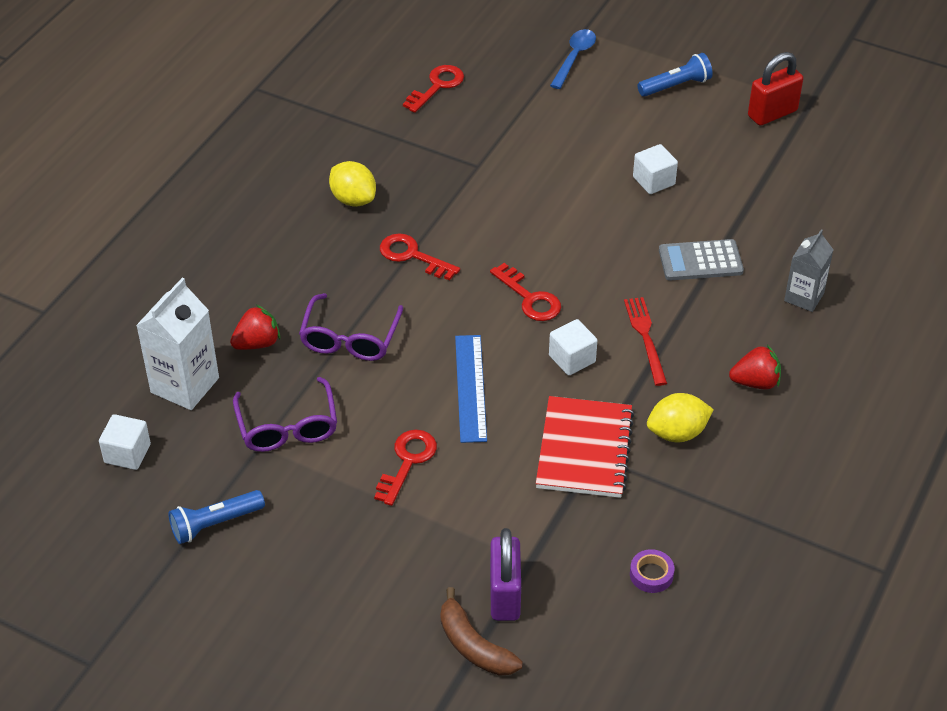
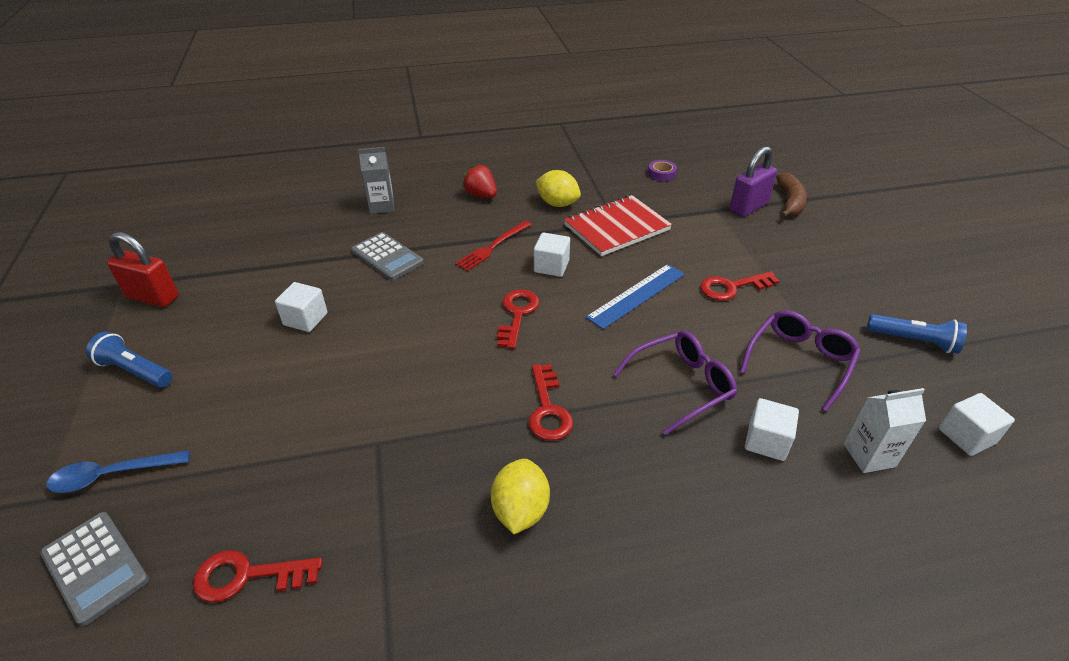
camera: 130 degrees left, 5 degrees down
white carton [136,278,219,410] -> white carton [844,388,926,473], size x0.65
red strawberry [230,305,280,350] -> white cube [745,398,799,461]
none -> grey calculator [40,512,149,626]

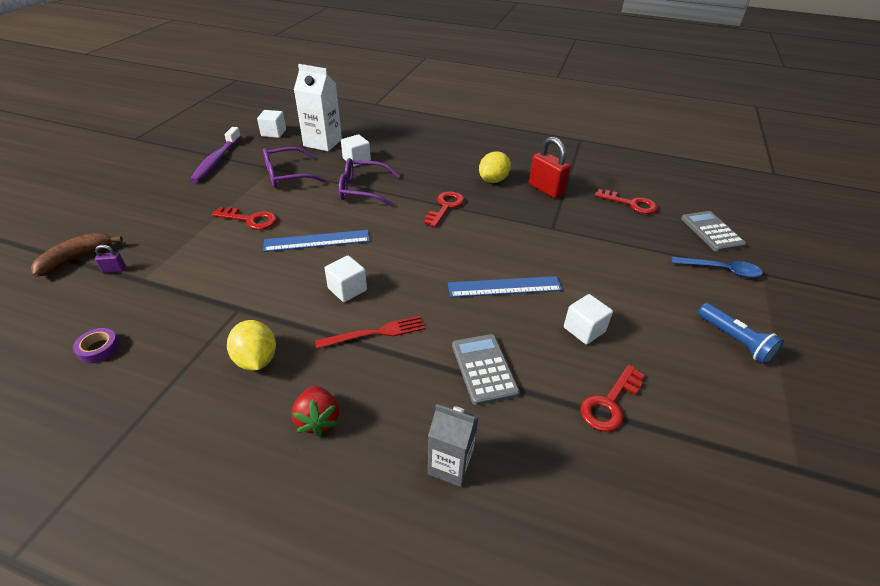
camera: 150 degrees left, 0 degrees up
red padlock [107,232,179,307] -> red padlock moved to [529,137,571,198]
red key [497,289,539,349] -> red key moved to [580,365,645,432]
red notebook [564,195,672,256] -> none
purple padlock [730,146,777,217] -> purple padlock [95,245,126,273], size x0.45
white carton [844,388,926,473] -> white carton [294,64,342,151], size x1.54
blue flashlight [867,314,967,354] -> purple toothbrush [190,127,241,183]
none -> blue ruler [448,276,562,297]

